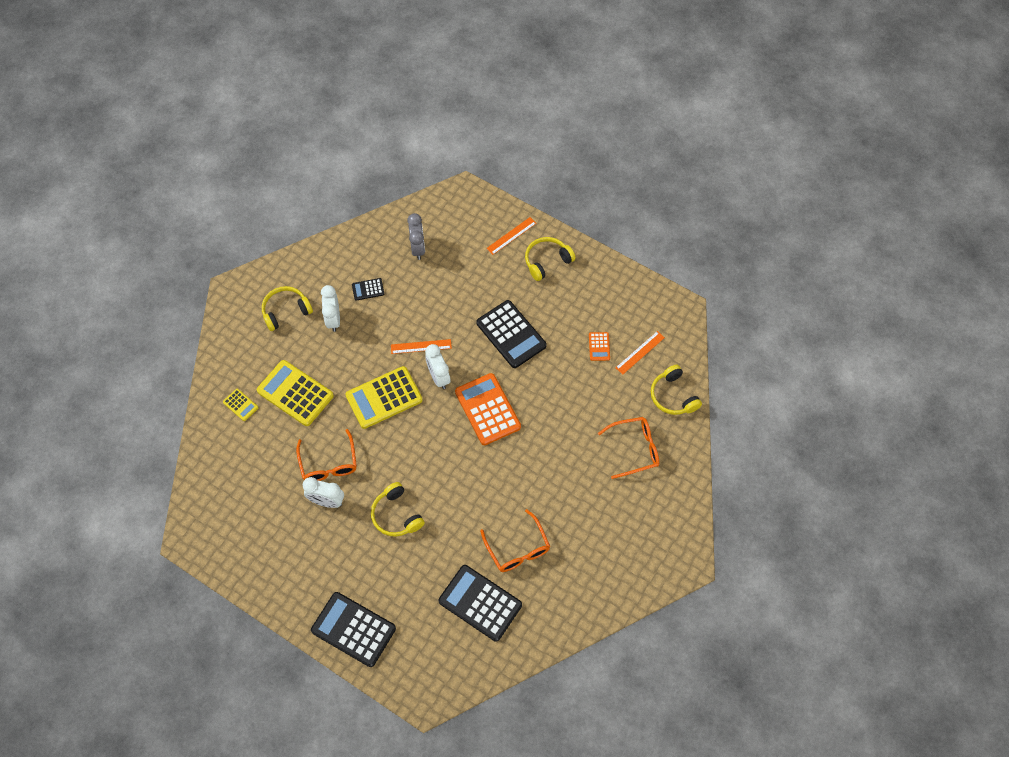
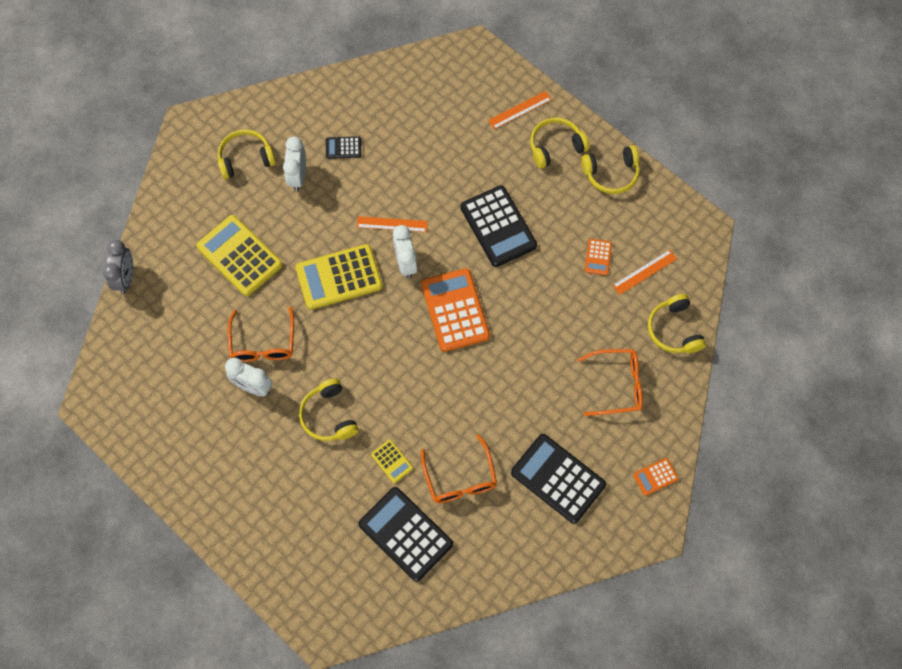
camera: 10 degrees right, 5 degrees up
yellow calculator [223,389,258,421] -> yellow calculator moved to [371,440,413,483]
black calculator [311,592,396,667] -> black calculator moved to [511,434,606,524]
grey clock [407,213,425,260] -> grey clock moved to [103,240,133,294]
none -> yellow headphones [581,145,640,194]
none -> orange calculator [633,458,679,496]

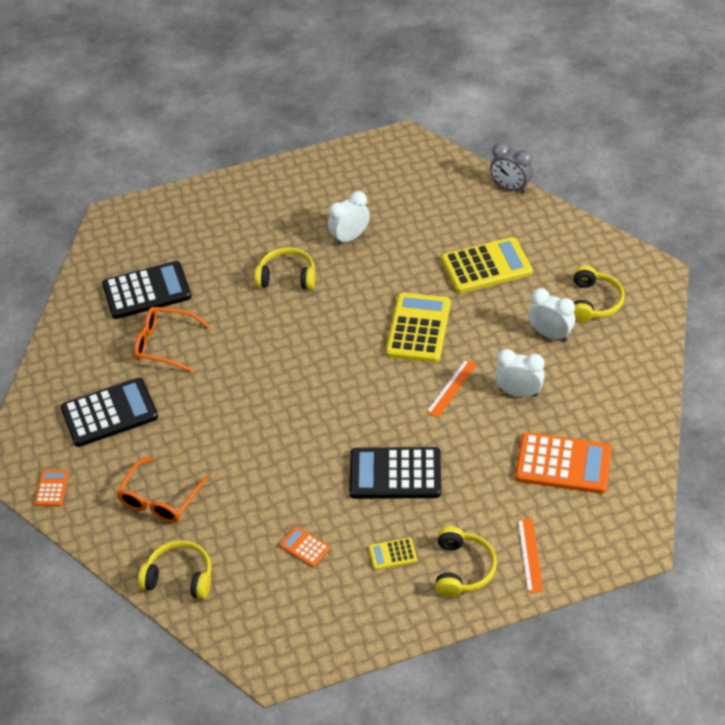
camera: 120 degrees right, 20 degrees down
orange glasses [228,307,294,362] -> none
black calculator [326,136,361,159] -> none
yellow calculator [371,440,413,483] -> yellow calculator moved to [369,537,417,570]
white clock [393,225,417,278] -> white clock moved to [495,349,545,397]
orange calculator [421,268,490,352] -> orange calculator moved to [515,432,612,494]
yellow headphones [581,145,640,194] -> none
orange ruler [612,250,677,295] -> none

